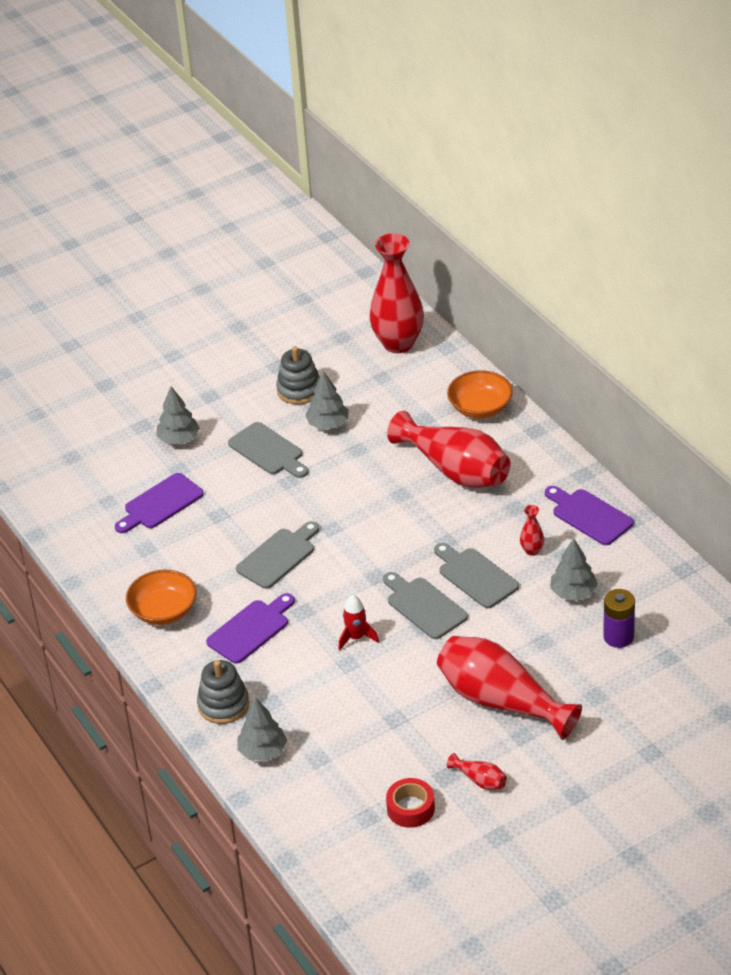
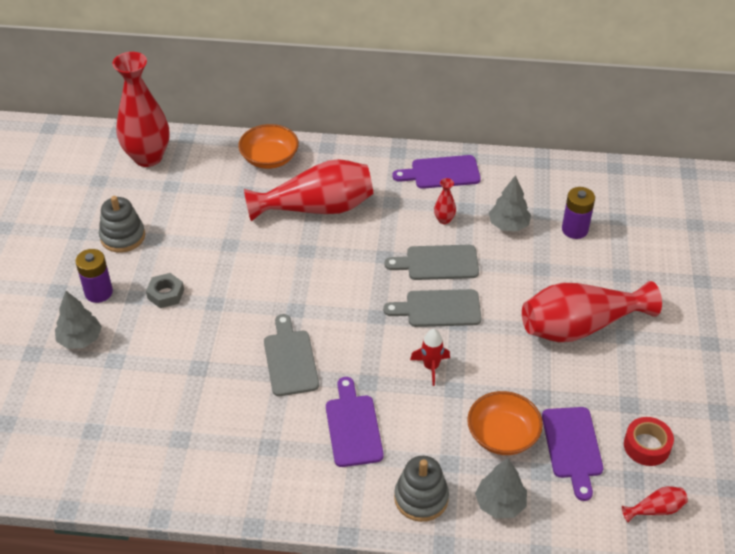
camera: 55 degrees left, 5 degrees up
purple cutting board [115,473,204,533] -> purple cutting board moved to [542,407,603,501]
orange bowl [126,570,197,625] -> orange bowl moved to [467,391,543,455]
grey cutting board [228,422,308,478] -> grey nut [146,273,184,308]
grey tree [305,371,349,429] -> none
red vase [447,753,507,790] -> red vase moved to [622,486,688,522]
none -> purple battery [75,249,113,303]

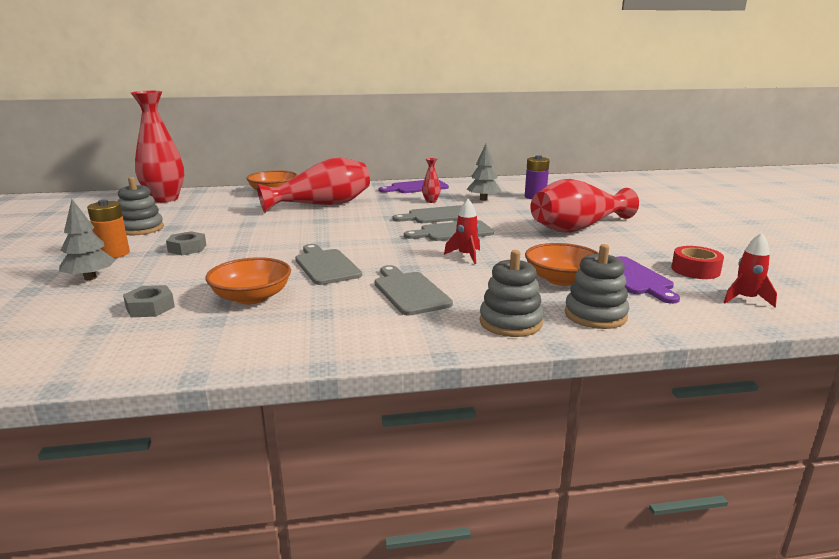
camera: 15 degrees left, 25 degrees down
purple battery [75,249,113,303] -> orange battery [87,200,130,258]
purple cutting board [326,377,384,467] -> grey cutting board [375,265,453,316]
grey tree [475,458,527,519] -> grey stacking toy [565,244,630,329]
red vase [622,486,688,522] -> red rocket [723,233,777,308]
none -> grey nut [123,285,175,317]
none -> orange bowl [205,257,291,304]

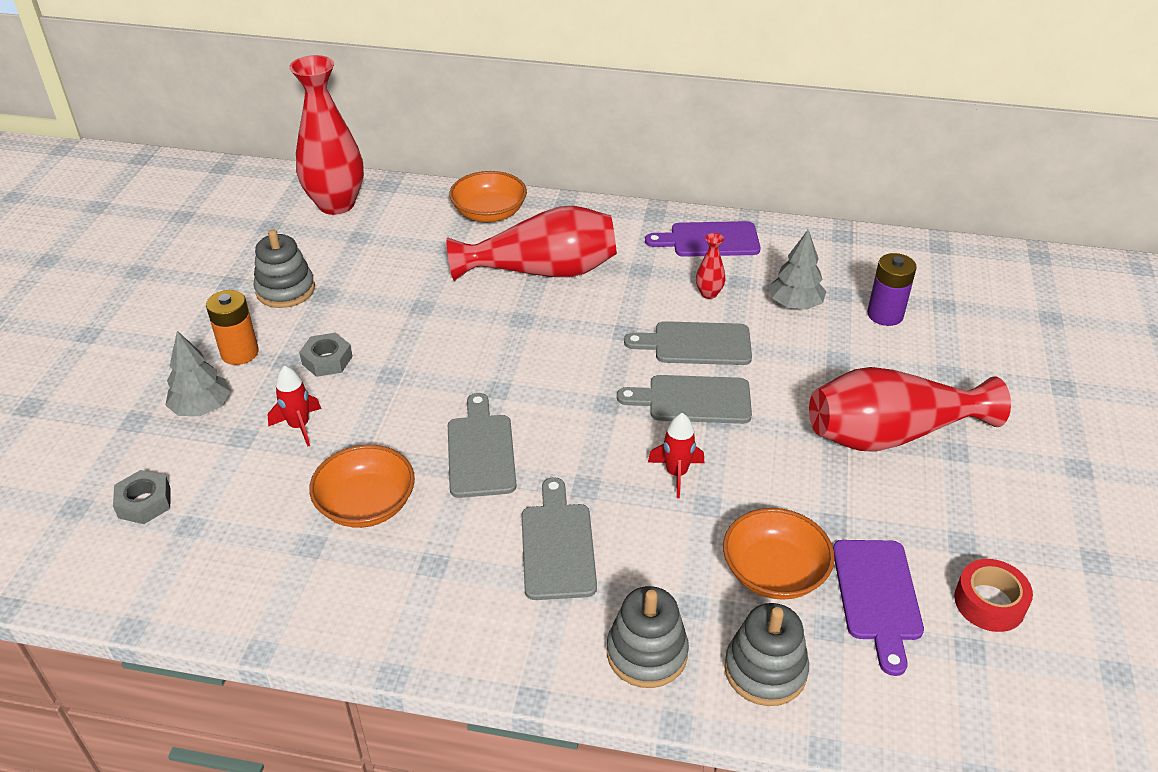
camera: 20 degrees right, 20 degrees up
grey nut [123,285,175,317] -> grey nut moved to [113,470,171,524]
red rocket [723,233,777,308] -> red rocket moved to [268,366,321,447]

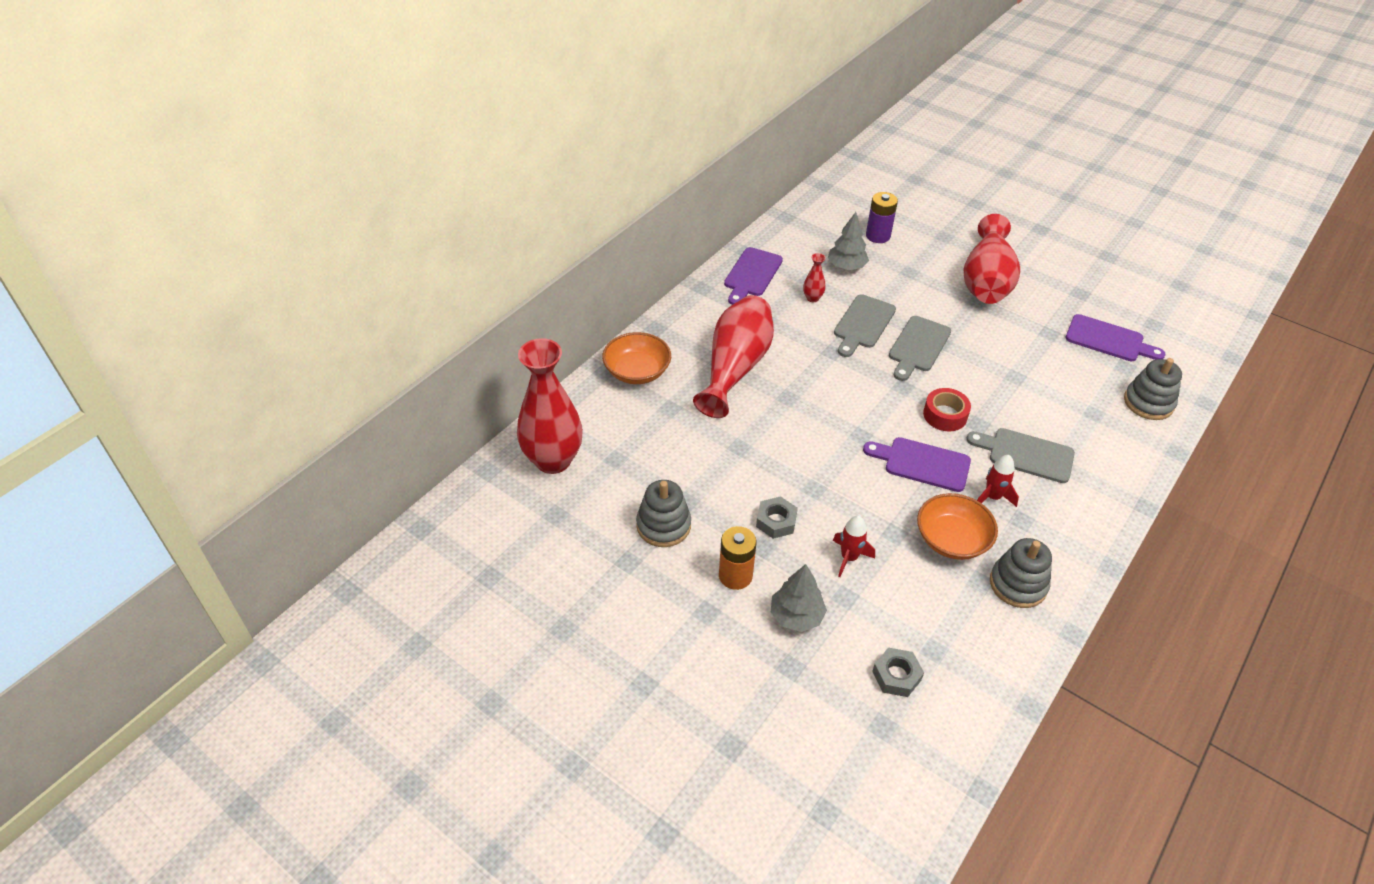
camera: 65 degrees left, 5 degrees up
grey cutting board [448,393,516,498] -> purple cutting board [863,437,971,492]
grey stacking toy [607,586,689,688] -> grey stacking toy moved to [990,538,1052,608]
red rocket [648,413,704,498] -> red rocket moved to [977,455,1019,507]
orange bowl [723,508,835,600] -> none
red tape [954,559,1033,632] -> red tape moved to [923,388,971,431]

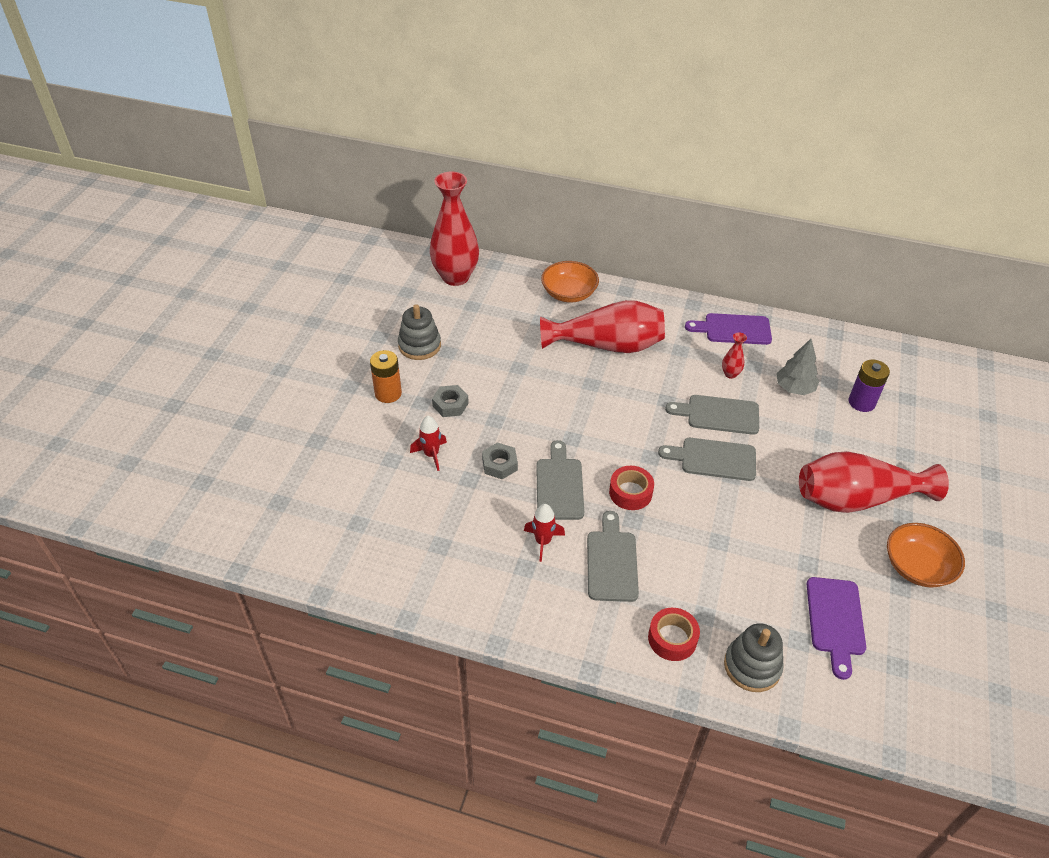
camera: 70 degrees right, 0 degrees up
grey tree [771,564,827,632] -> none
purple cutting board [863,437,971,492] -> grey cutting board [536,440,584,520]
grey nut [872,648,924,697] -> grey nut moved to [482,442,518,480]
orange bowl [917,493,998,560] -> orange bowl moved to [887,523,965,587]
grey stacking toy [990,538,1052,608] -> none
none -> red tape [648,608,700,661]

